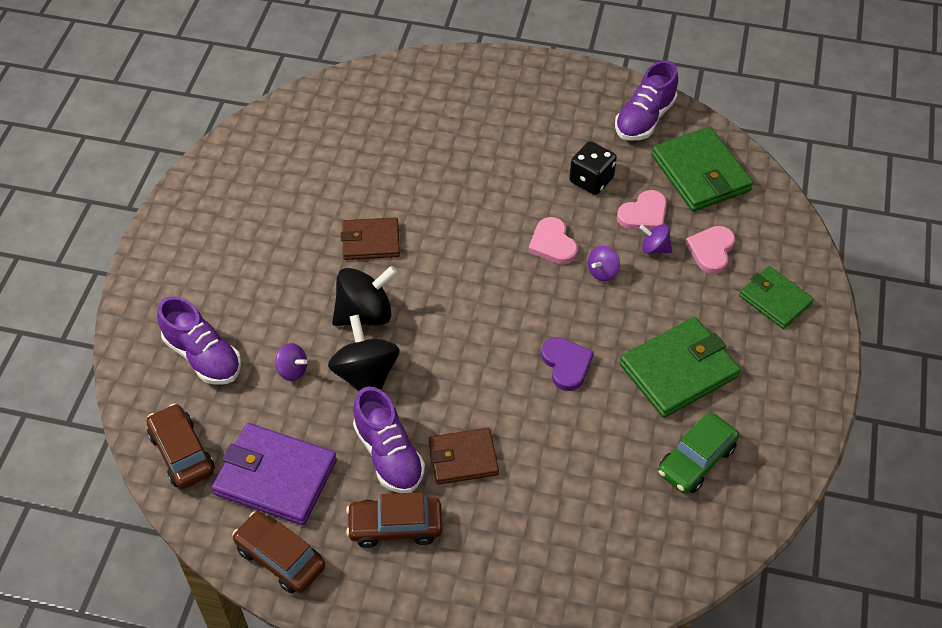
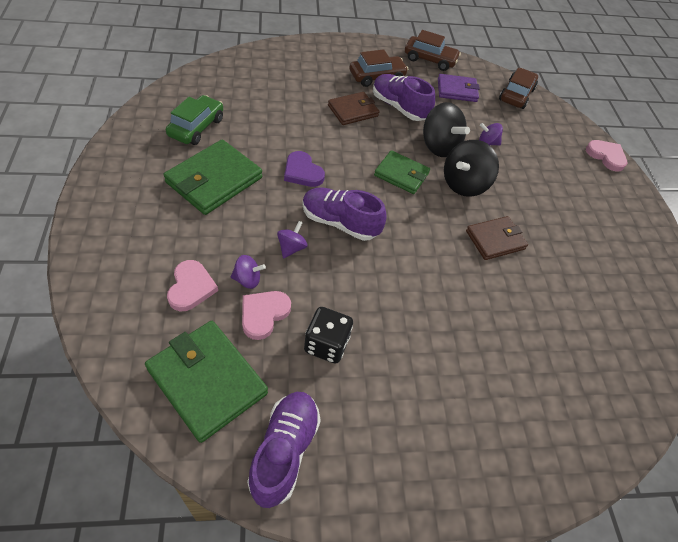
camera: 155 degrees right, 0 degrees up
brown car [147,403,215,489] -> brown car turned 105 degrees counterclockwise [499,68,538,109]
purple shoe [157,296,241,385] -> purple shoe moved to [302,188,387,241]
purple wallet [212,423,337,525] -> purple wallet [438,74,480,102], size x0.64
pink heart [528,217,578,264] -> pink heart moved to [586,140,627,171]
green wallet [739,266,814,329] -> green wallet moved to [374,150,430,194]

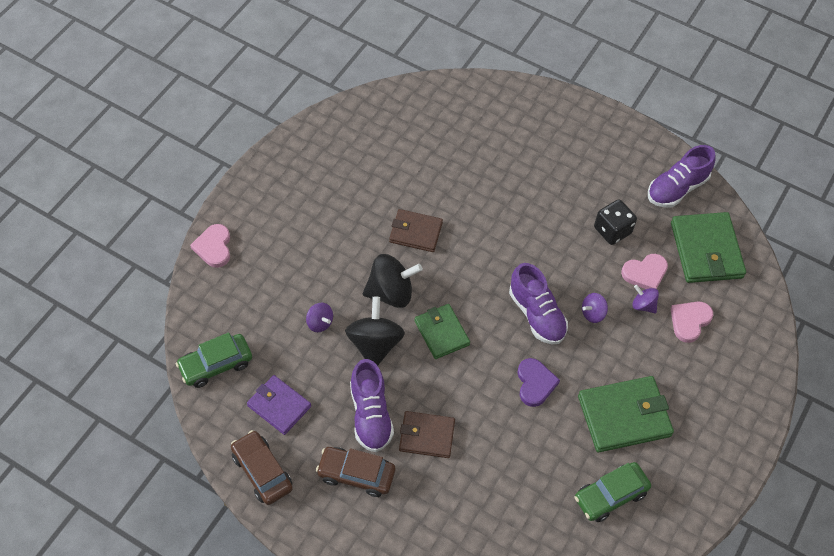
camera: 140 degrees left, 5 degrees up
brown car [499,68,538,109] -> green car [176,332,252,388]

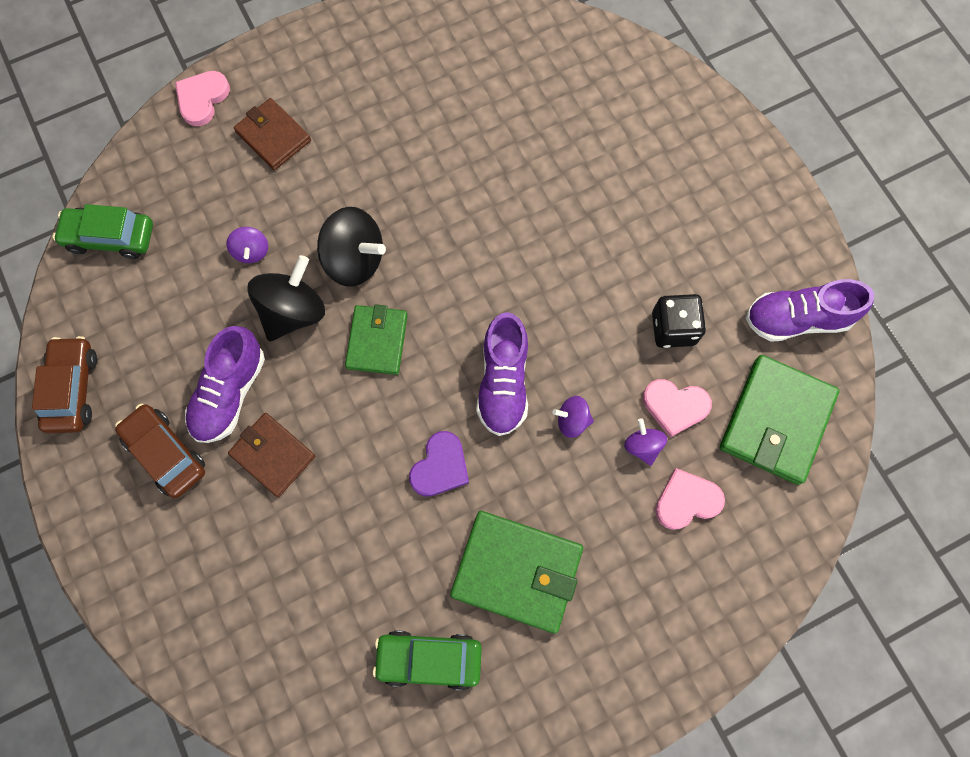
camera: 35 degrees right, 15 degrees up
purple wallet [247,375,311,435] -> none
brown wallet [389,209,443,252] -> brown wallet moved to [234,98,311,170]

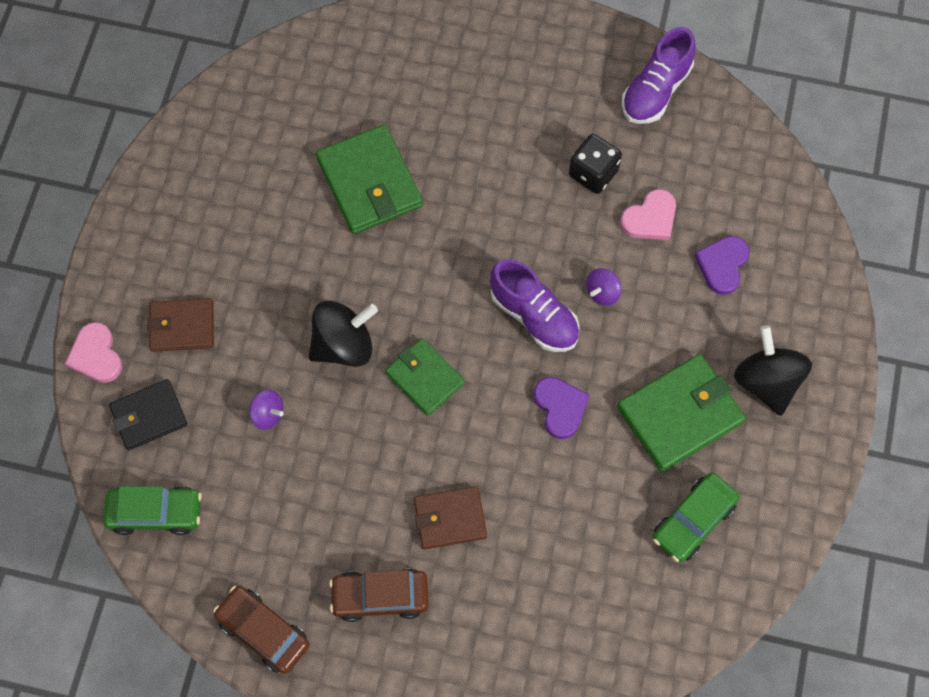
camera: 50 degrees left, 5 degrees down
green car [53,204,153,259] -> green car turned 135 degrees counterclockwise [104,486,202,535]
purple shoe [185,326,265,443] -> none
black spinning top [248,255,325,341] -> black spinning top moved to [734,325,812,416]
purple spinning top [624,418,667,466] -> none
pink heart [655,468,725,530] -> purple heart [694,236,749,295]
green wallet [720,355,840,485] -> green wallet moved to [316,125,423,234]
none -> black wallet [109,379,187,450]

